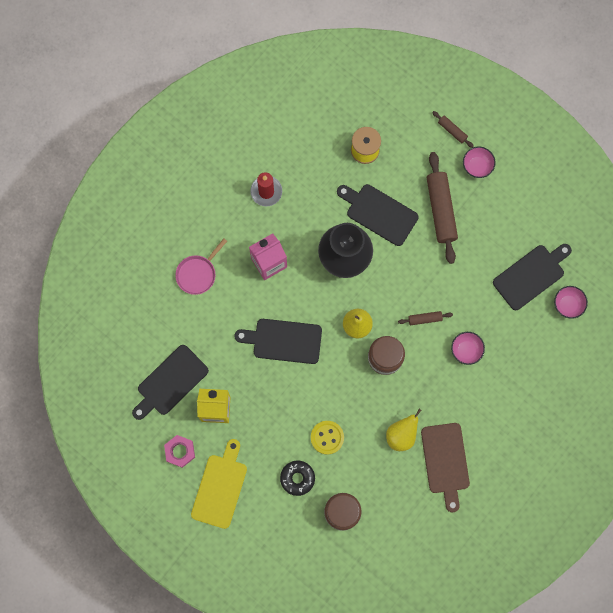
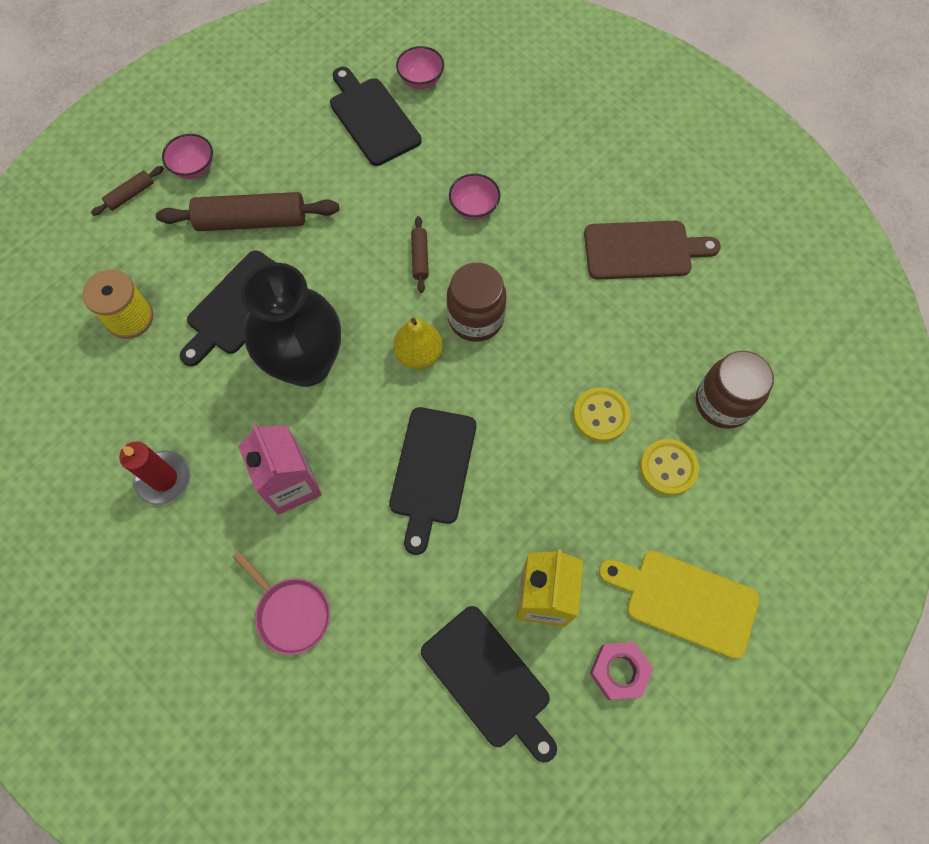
camera: 85 degrees left, 10 degrees down
black donut [280,461,315,496] -> yellow button [640,439,699,496]
yellow pear [386,409,422,451] -> none

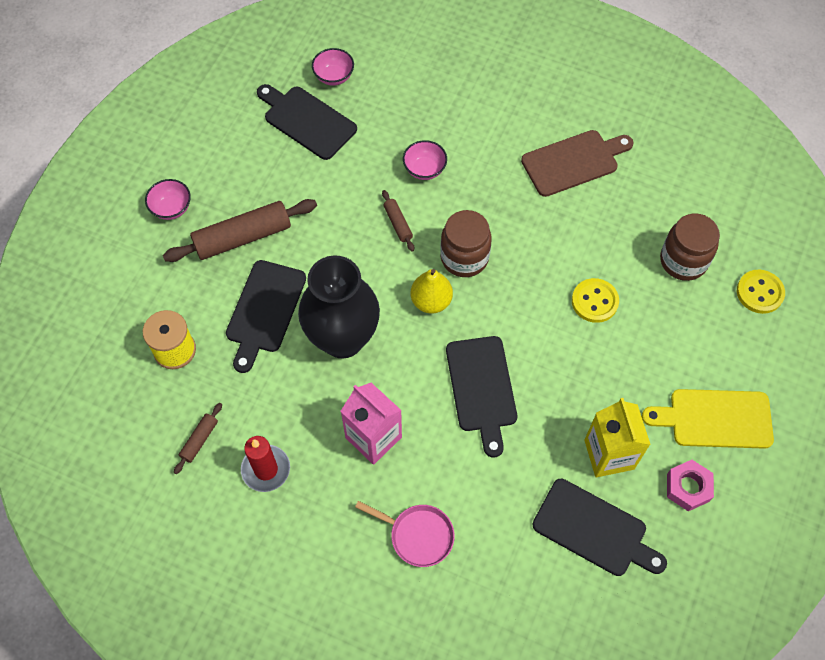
camera: 20 degrees left, 5 degrees down
brown rolling pin [91,166,164,216] -> brown rolling pin moved to [174,403,222,474]
yellow button [640,439,699,496] -> yellow button moved to [737,270,785,314]

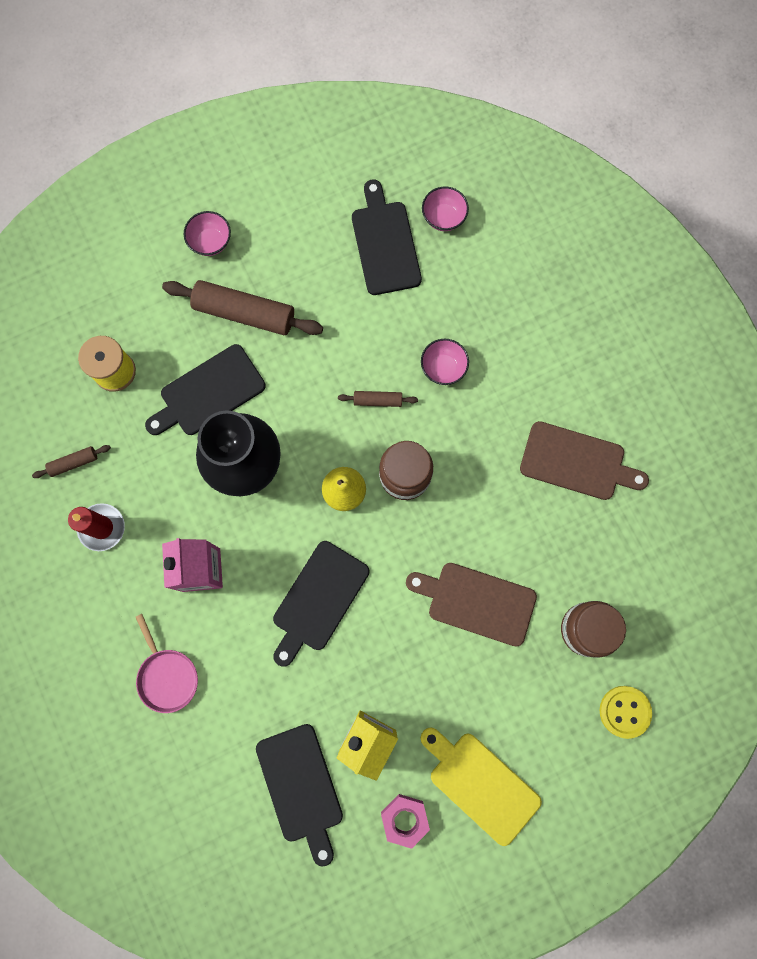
camera: 40 degrees right, 15 degrees up
brown rolling pin [382,190,414,251] -> brown rolling pin turned 75 degrees clockwise [338,391,418,407]
yellow button [572,278,619,323] -> brown cutting board [406,563,537,646]

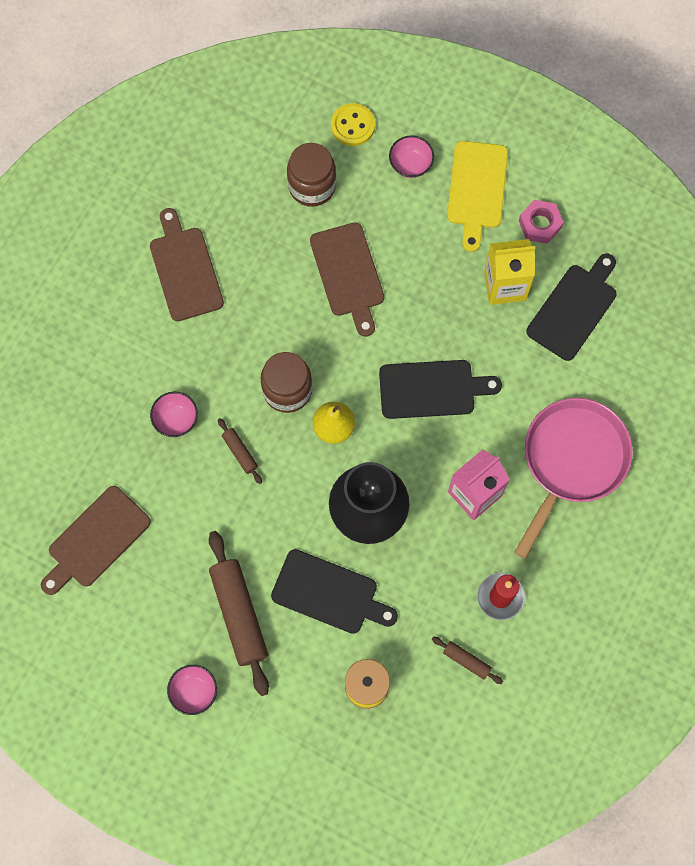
camera: 125 degrees left, 5 degrees down
pink pan [136,614,198,713] -> pink pan [514,398,633,559], size x1.86
black cutting board [352,180,422,295] -> brown cutting board [41,486,151,595]
pink bowl [422,187,469,231] -> pink bowl moved to [389,136,434,178]

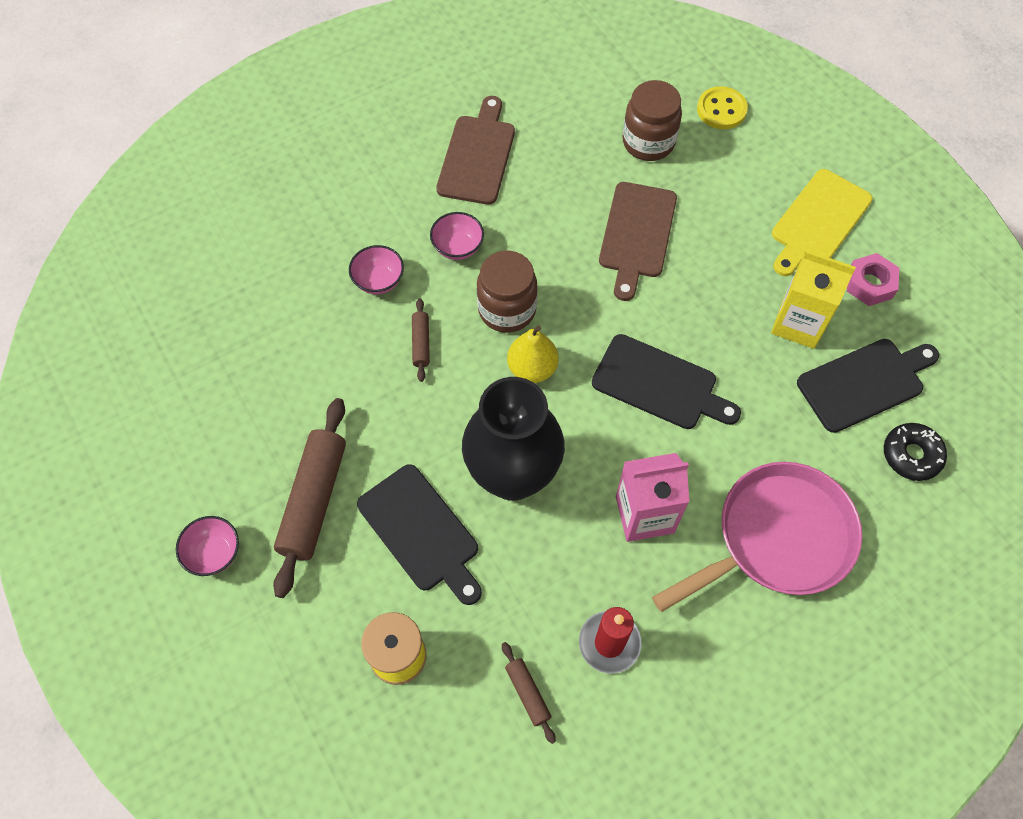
camera: 30 degrees right, 10 degrees down
brown cutting board [41,486,151,595] -> none
pink bowl [389,136,434,178] -> pink bowl moved to [430,212,484,260]
none -> black donut [884,423,947,481]

